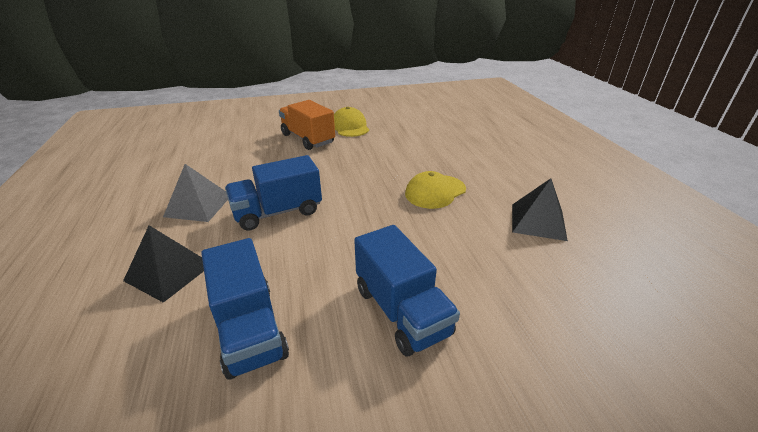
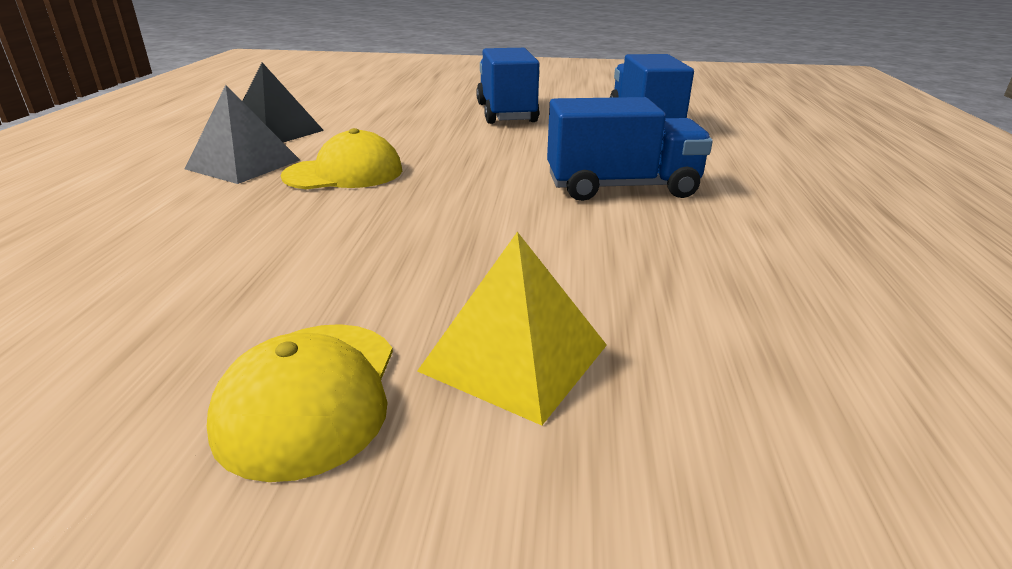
camera: 160 degrees left, 5 degrees down
black pyramid [123,225,204,303] -> none
grey pyramid [163,164,228,222] -> grey pyramid moved to [185,85,300,184]
orange truck [279,100,335,150] -> yellow pyramid [417,232,607,425]

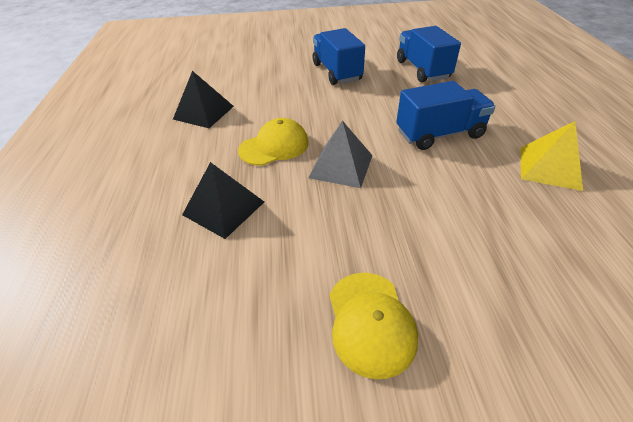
camera: 10 degrees left, 15 degrees up
grey pyramid [185,85,300,184] -> grey pyramid moved to [308,121,373,188]
yellow pyramid [417,232,607,425] -> yellow pyramid moved to [520,121,583,191]
none -> black pyramid [182,162,264,239]

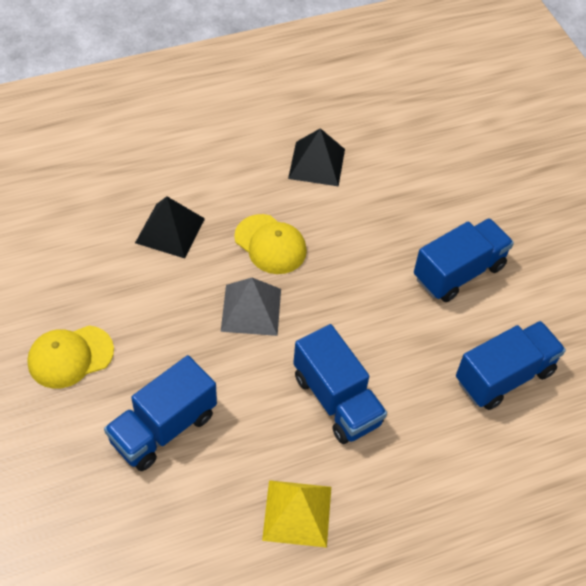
camera: 70 degrees right, 10 degrees up
none -> blue truck [104,355,217,471]

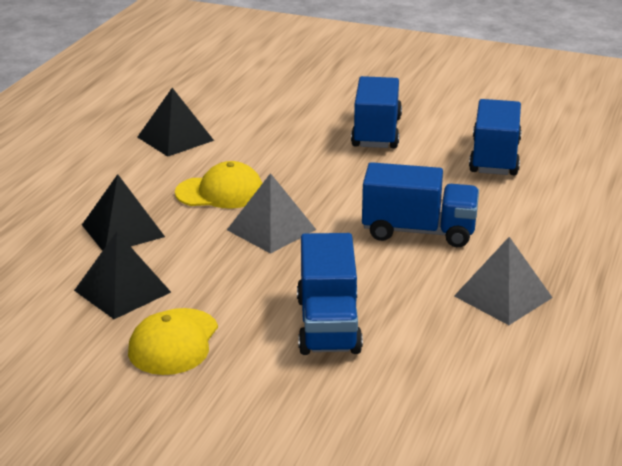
camera: 45 degrees left, 25 degrees down
yellow pyramid [262,480,331,548] -> grey pyramid [454,237,553,325]
none -> black pyramid [74,232,171,319]

